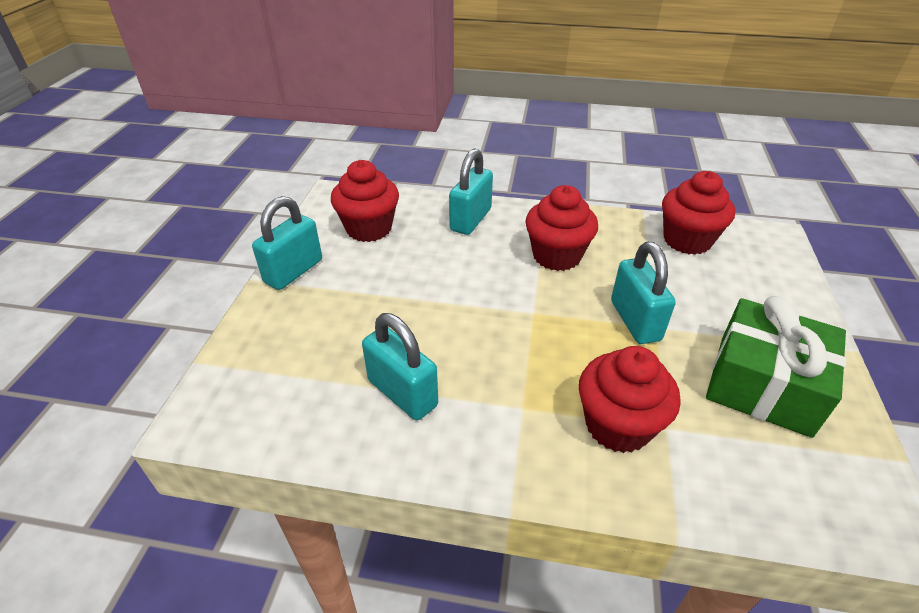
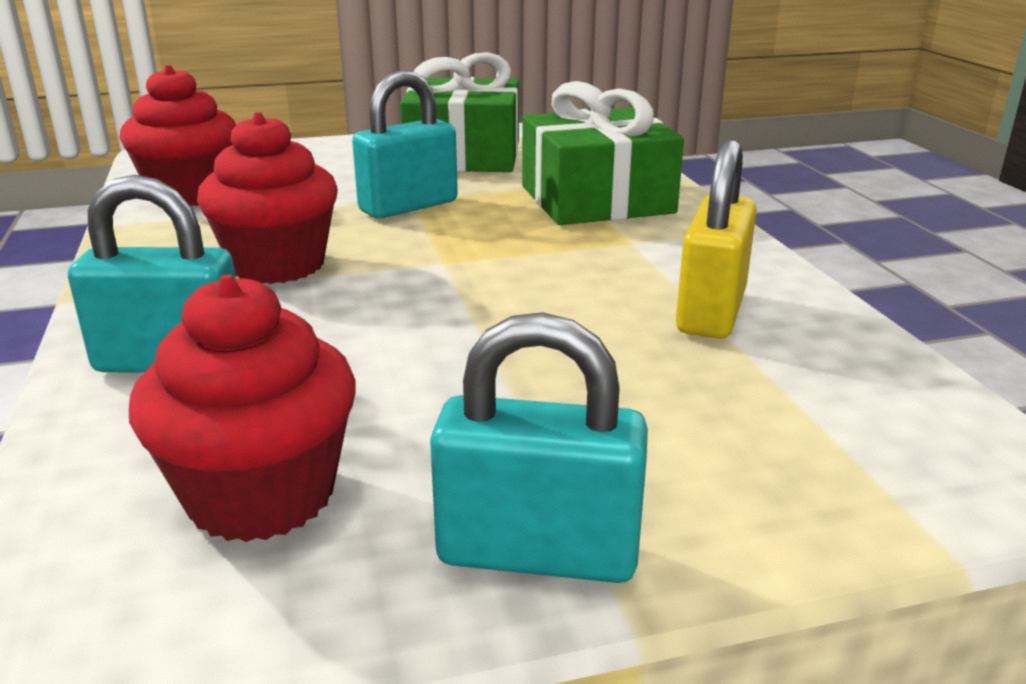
camera: 115 degrees left, 15 degrees down
turquoise padlock [362,313,438,420] -> yellow padlock [676,139,757,339]
red cupcake [579,346,680,453] -> green gift [522,81,684,225]

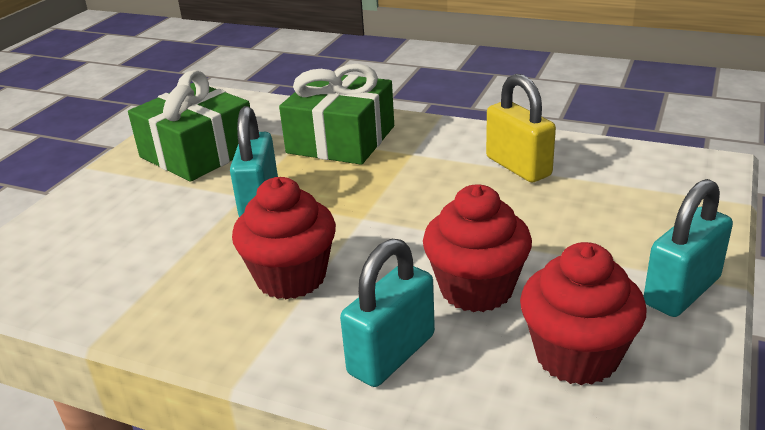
camera: 50 degrees left, 5 degrees up
red cupcake [120,65,236,206] -> red cupcake moved to [423,184,532,312]

